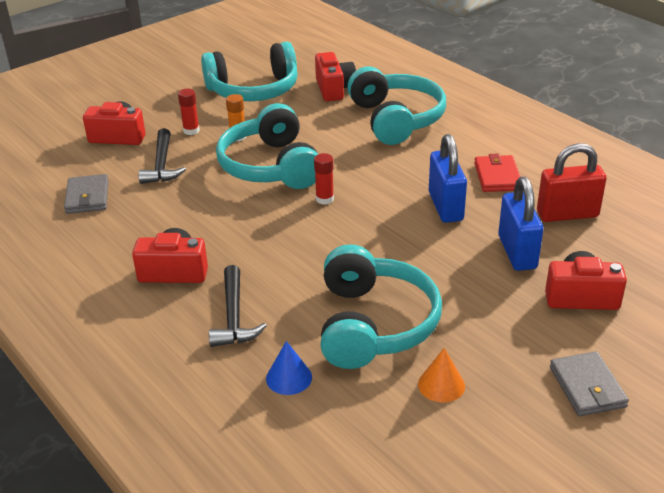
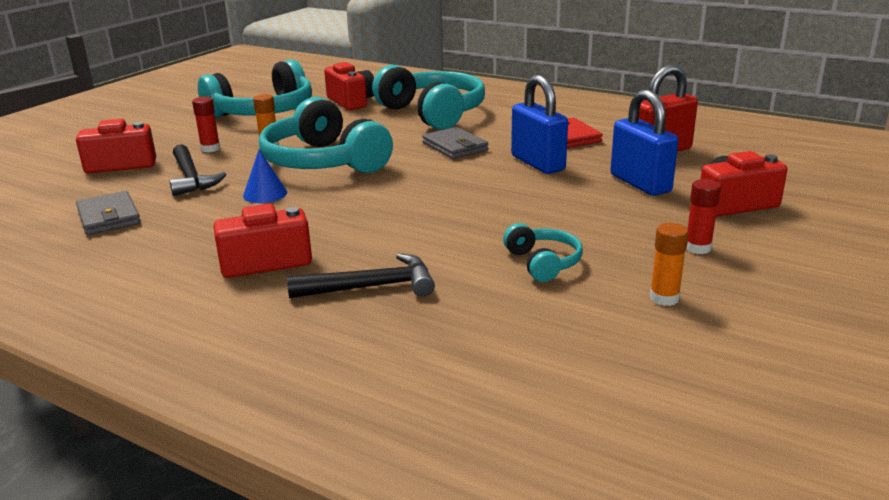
camera: 20 degrees left, 10 degrees down
black hammer [209,265,267,347] -> black hammer turned 75 degrees counterclockwise [287,253,435,298]
blue cone [266,341,312,395] -> blue cone moved to [243,149,287,203]
red glue stick [314,153,334,205] -> red glue stick moved to [686,179,721,254]
turquoise headphones [320,244,442,369] -> turquoise headphones [503,223,583,282], size x0.47
orange cone [418,348,465,403] -> orange glue stick [650,223,689,306]
grey wallet [550,351,629,416] -> grey wallet moved to [422,127,488,159]

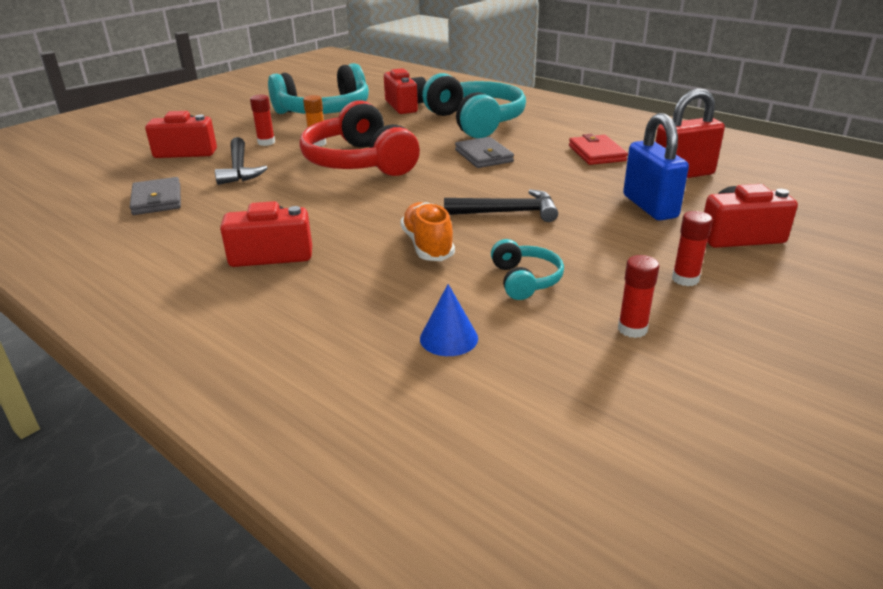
camera: 10 degrees right, 5 degrees up
blue cone [243,149,287,203] -> blue cone moved to [420,284,478,356]
turquoise headphones [259,97,393,173] -> red headphones [300,100,420,176]
black hammer [287,253,435,298] -> black hammer moved to [444,189,558,222]
blue padlock [511,75,568,174] -> none
orange glue stick [650,223,689,306] -> red glue stick [618,255,659,338]
none -> orange shoe [400,202,455,261]

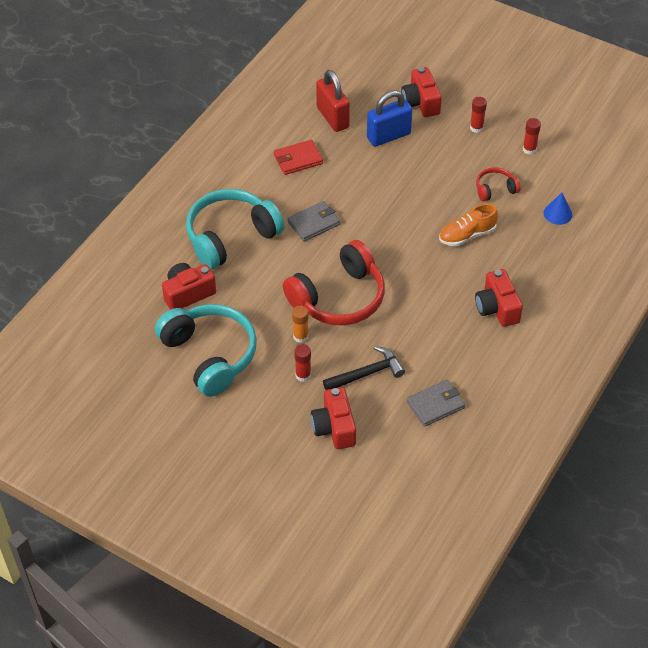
camera: 100 degrees left, 20 degrees up
black hammer [444,189,558,222] -> none
turquoise headphones [491,239,564,300] -> red headphones [476,167,520,202]

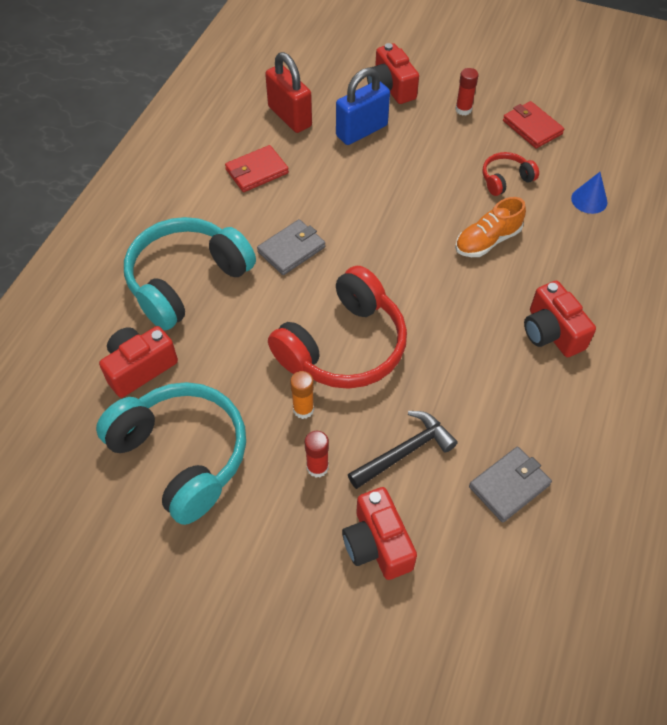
camera: 10 degrees left, 5 degrees up
red glue stick [523,118,541,155] -> red wallet [503,101,564,148]

